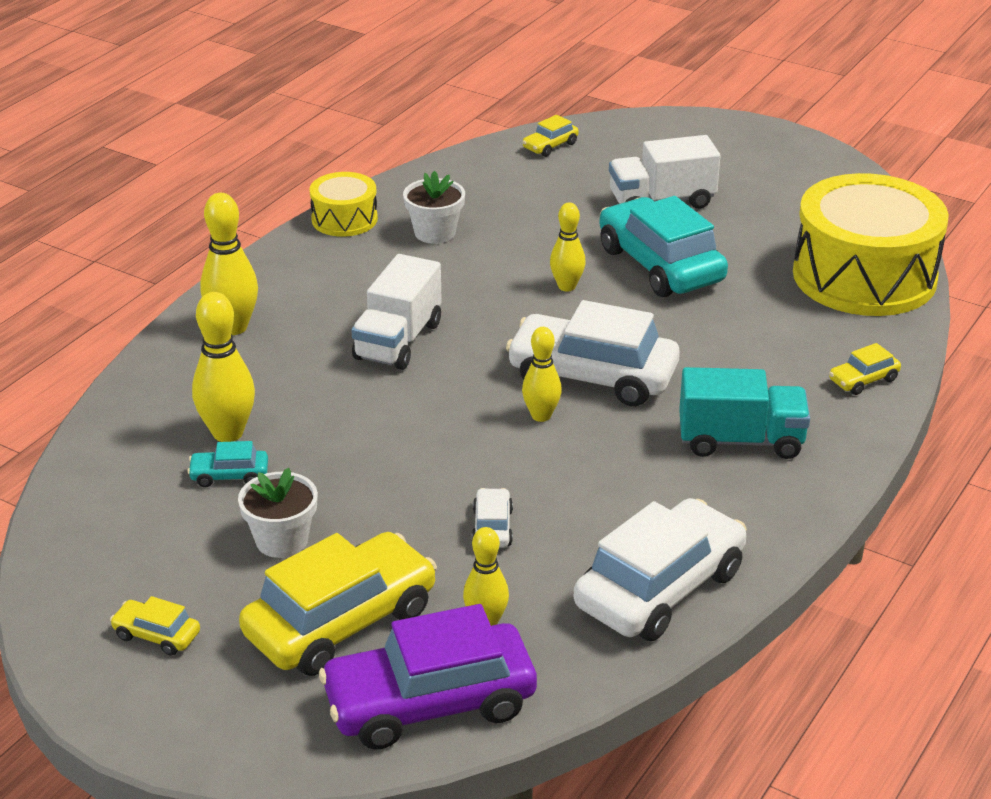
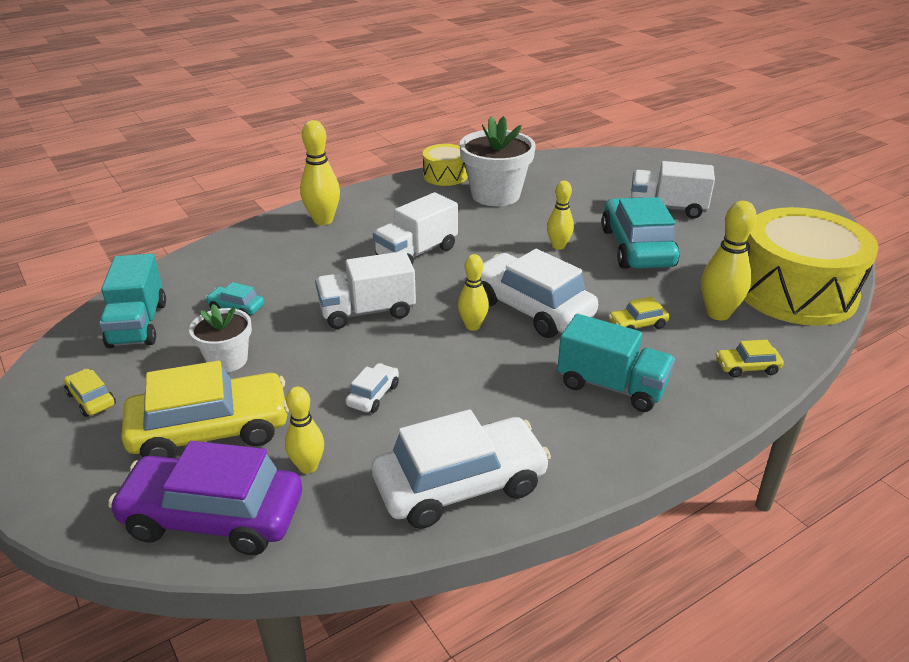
camera: 25 degrees right, 0 degrees up
yellow bowling pin [192,292,255,442] -> yellow bowling pin moved to [701,201,757,320]
white flower pot [403,171,465,244] -> white flower pot [460,116,536,206], size x1.70
yellow car [522,115,579,157] -> yellow car moved to [608,296,669,330]
none -> turquoise truck [99,254,166,348]
none -> white truck [315,251,416,329]

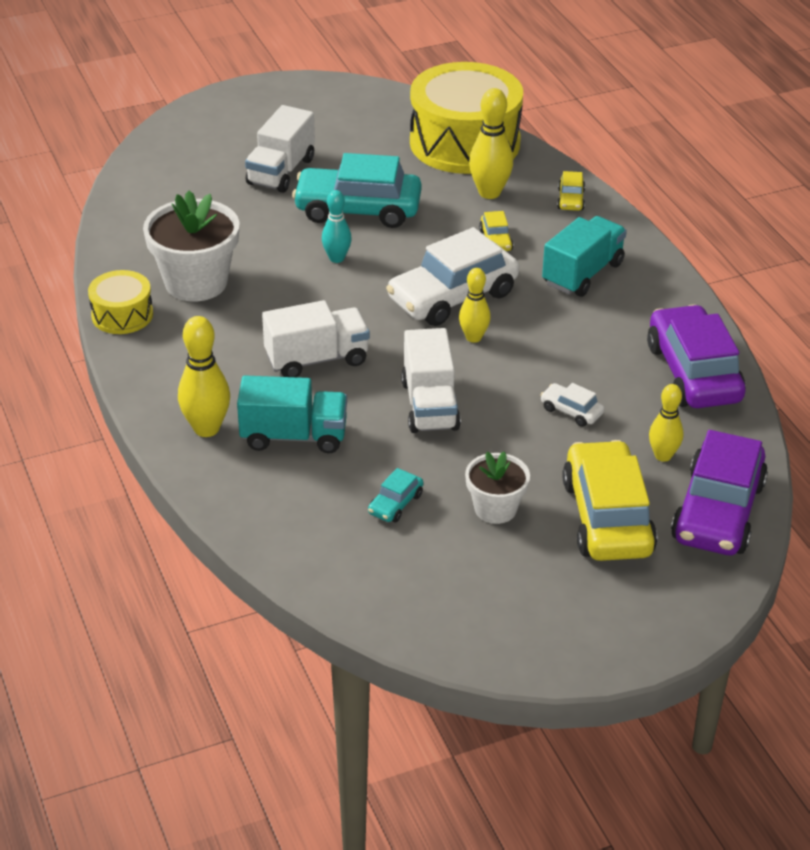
camera: 80 degrees left, 5 degrees up
yellow car [64,369,116,417] -> none
turquoise truck [99,254,166,348] -> turquoise truck moved to [237,376,347,453]
white car [372,409,551,529] -> purple car [647,304,746,408]
white truck [373,192,458,265] -> white truck turned 75 degrees counterclockwise [262,300,370,377]
yellow bowling pin [547,181,574,250] -> turquoise bowling pin [322,190,352,263]

